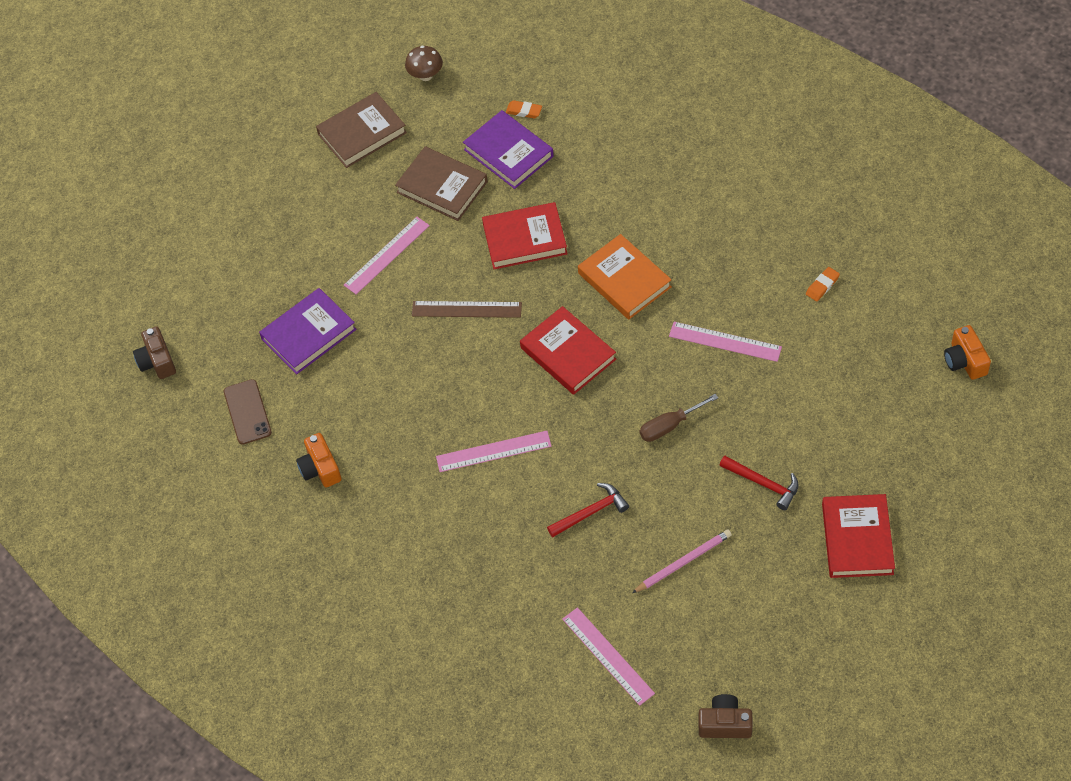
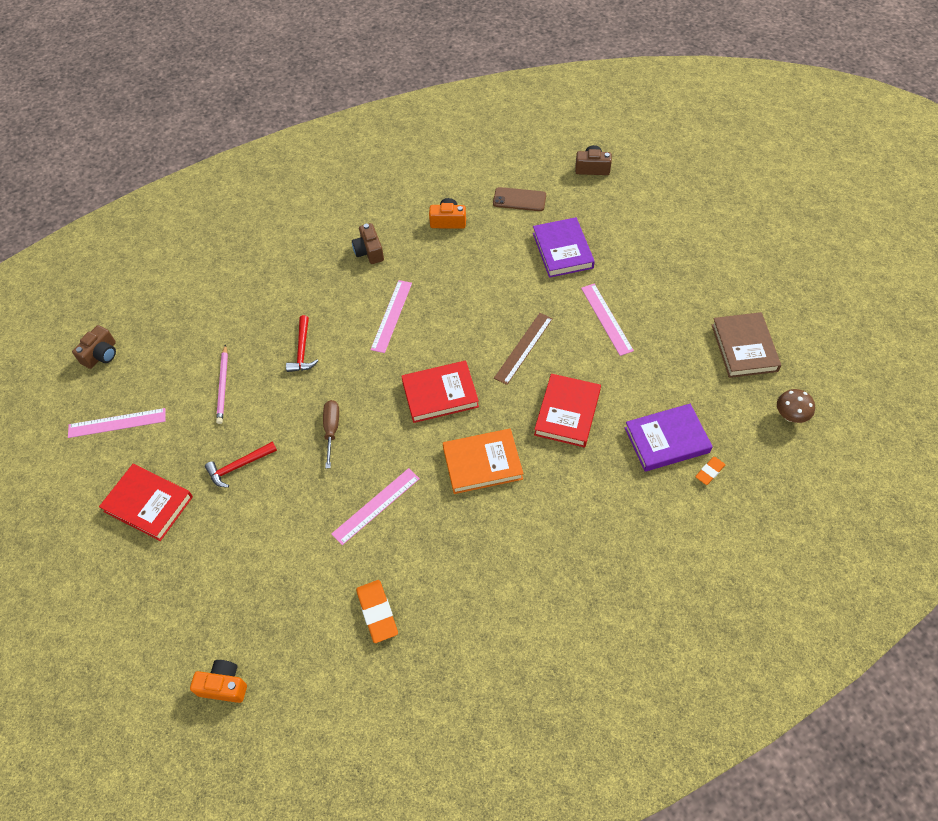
camera: 115 degrees right, 0 degrees up
brown book [395,146,488,221] -> none
pink ruler [562,607,655,706] -> pink ruler moved to [68,408,166,438]
orange eraser [806,267,840,301] -> orange eraser [356,580,398,643], size x1.71
none -> brown camera [352,223,384,264]

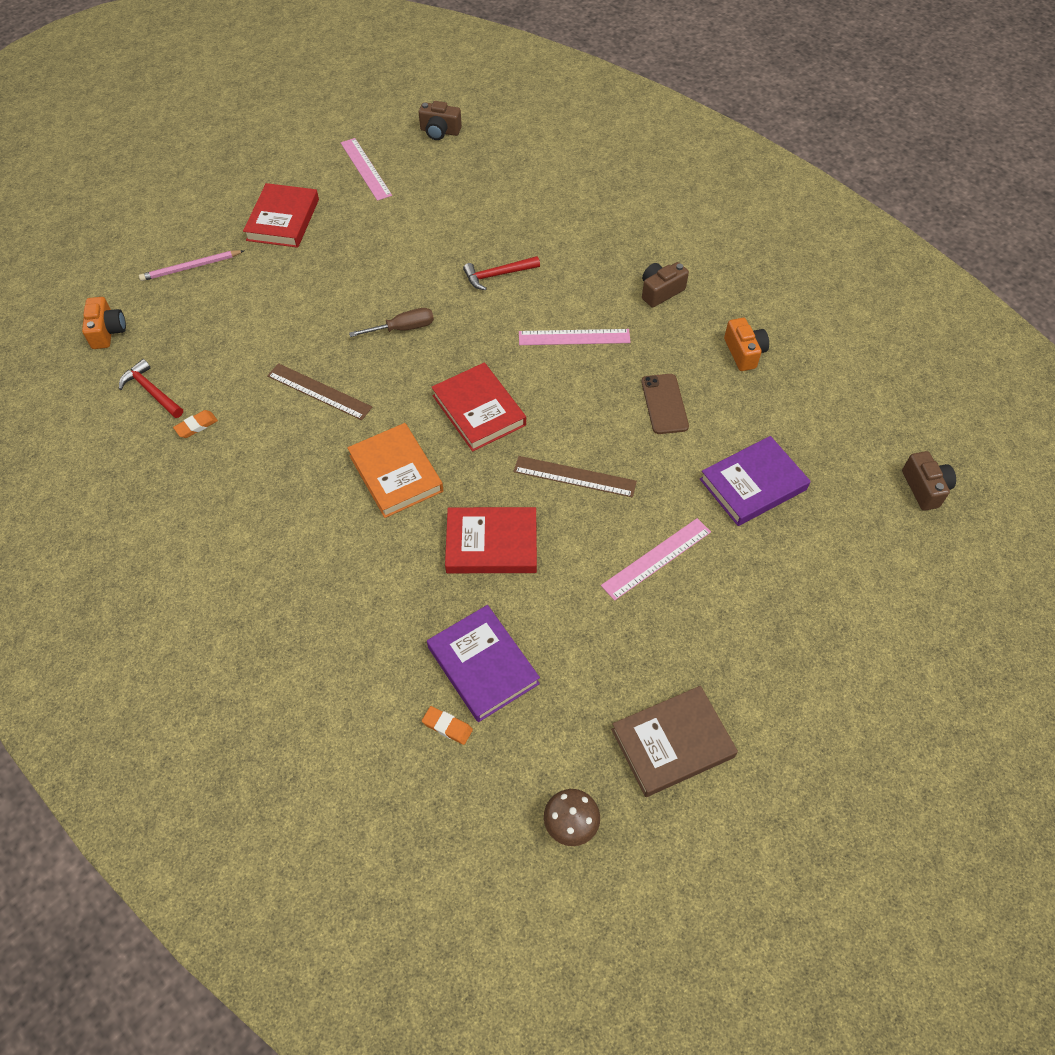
camera: 70 degrees right, 0 degrees up
red hammer [205,441,277,488] -> red hammer moved to [119,359,183,418]
pink pencil [216,344,228,424] -> pink pencil moved to [139,250,244,281]
pink ruler [331,468,420,545] -> brown ruler [267,363,372,420]
orange eraser [356,580,398,643] -> orange eraser [173,410,218,438], size x0.59
brown phone [493,187,546,211] -> brown phone moved to [641,374,689,434]

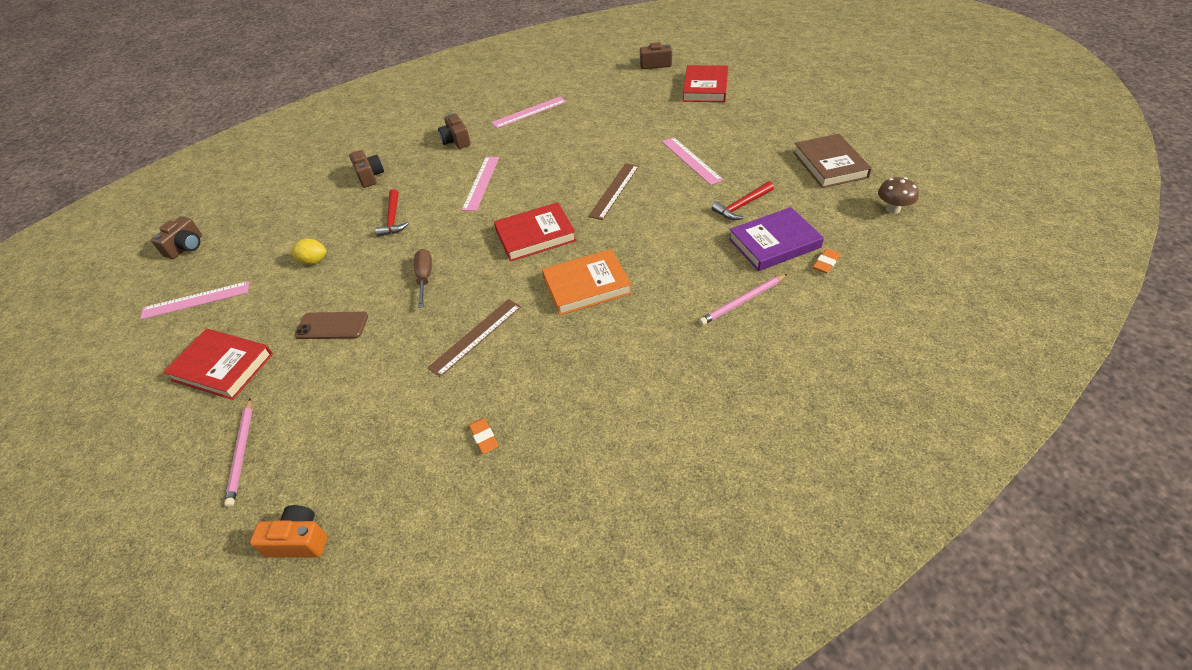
camera: 75 degrees left, 10 degrees down
red hammer [119,359,183,418] -> red hammer moved to [712,181,774,220]
red book [445,507,537,573] -> red book moved to [682,65,728,102]
brown phone [641,374,689,434] -> brown phone moved to [294,312,368,339]
purple book [700,436,811,526] -> none
orange camera [724,318,769,371] -> pink ruler [491,96,567,128]
none -> yellow lemon [290,239,327,265]
none -> brown camera [349,150,384,188]
none -> pink pencil [699,274,787,325]

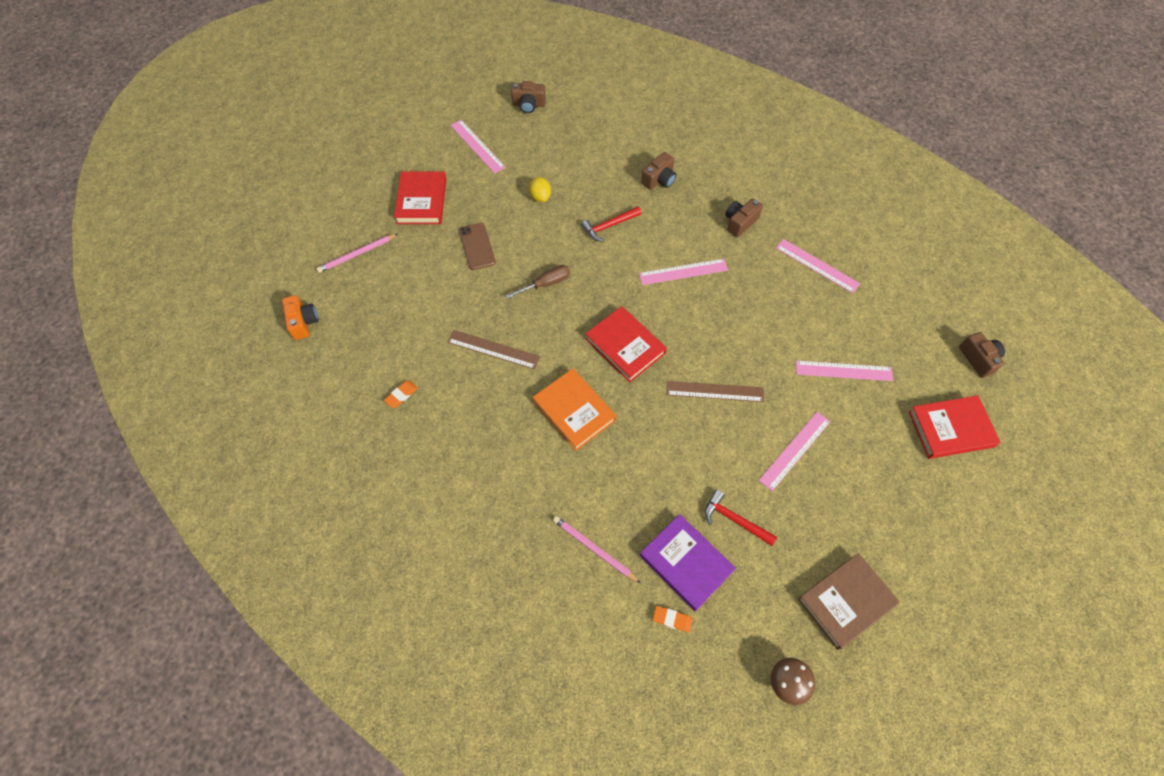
camera: 65 degrees right, 15 degrees up
none -> pink ruler [796,360,893,381]

